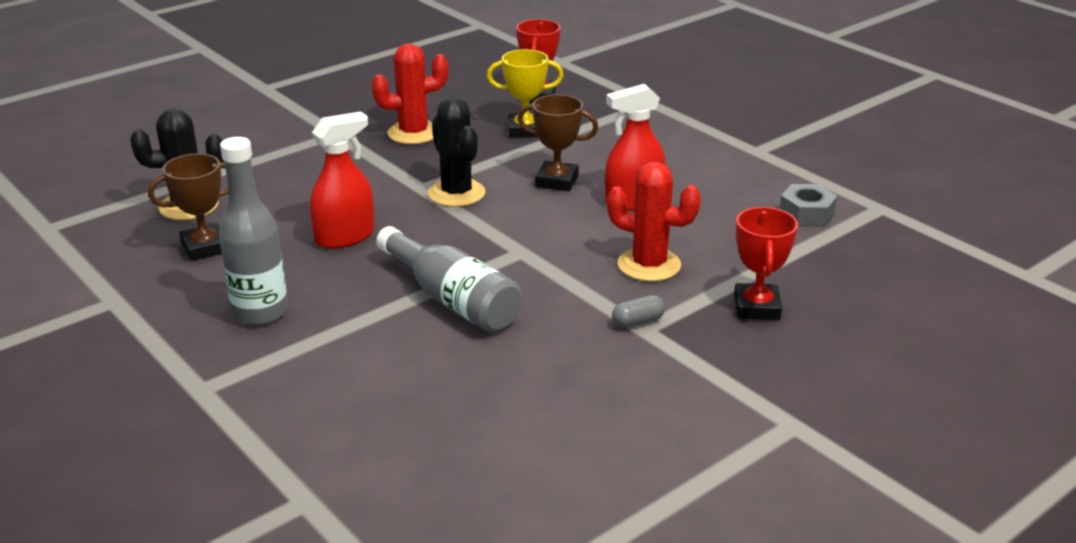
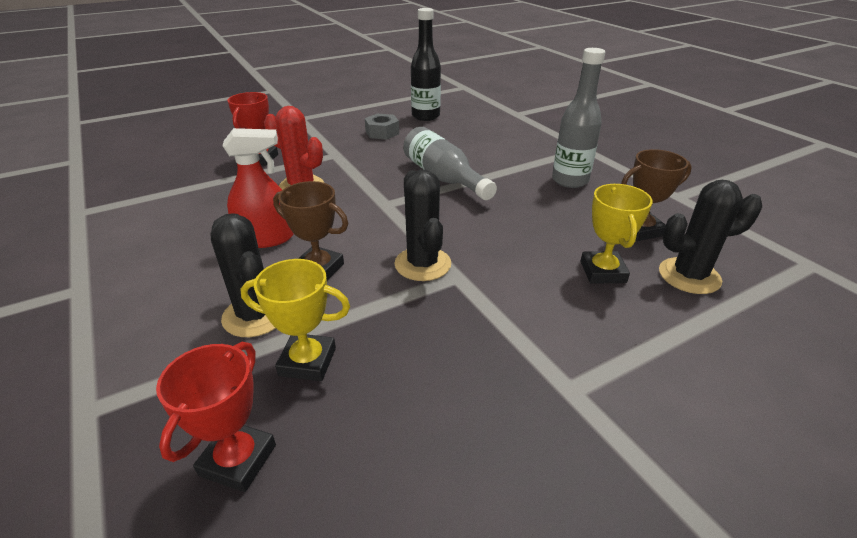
camera: 170 degrees left, 5 degrees up
red spray bottle [310,111,375,249] -> none
red cactus [372,43,449,144] -> none
grey capsule [612,295,665,328] -> none
grey nut [780,184,837,227] -> grey nut moved to [365,114,399,140]
none -> black cactus [210,213,276,337]
none -> black bottle [411,8,441,121]
none -> yellow trophy [580,184,653,284]

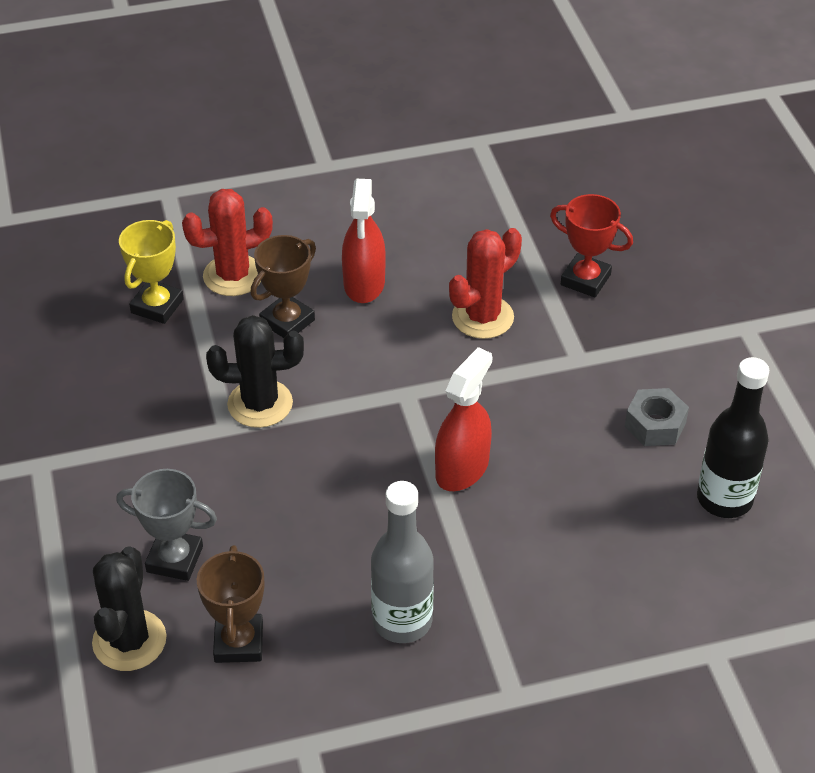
camera: 105 degrees right, 10 degrees up
red trophy [156,342,276,492] -> none
black cactus [210,213,276,337] -> red cactus [182,189,273,296]
grey bottle [403,127,497,200] -> red spray bottle [435,347,492,491]
yellow trophy [580,184,653,284] -> grey trophy [116,469,217,581]

